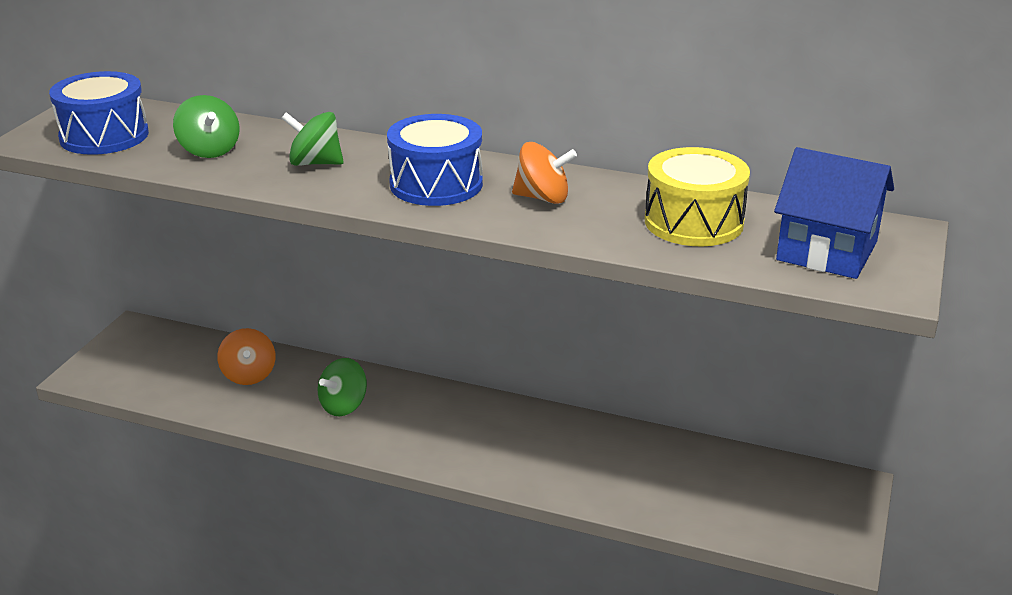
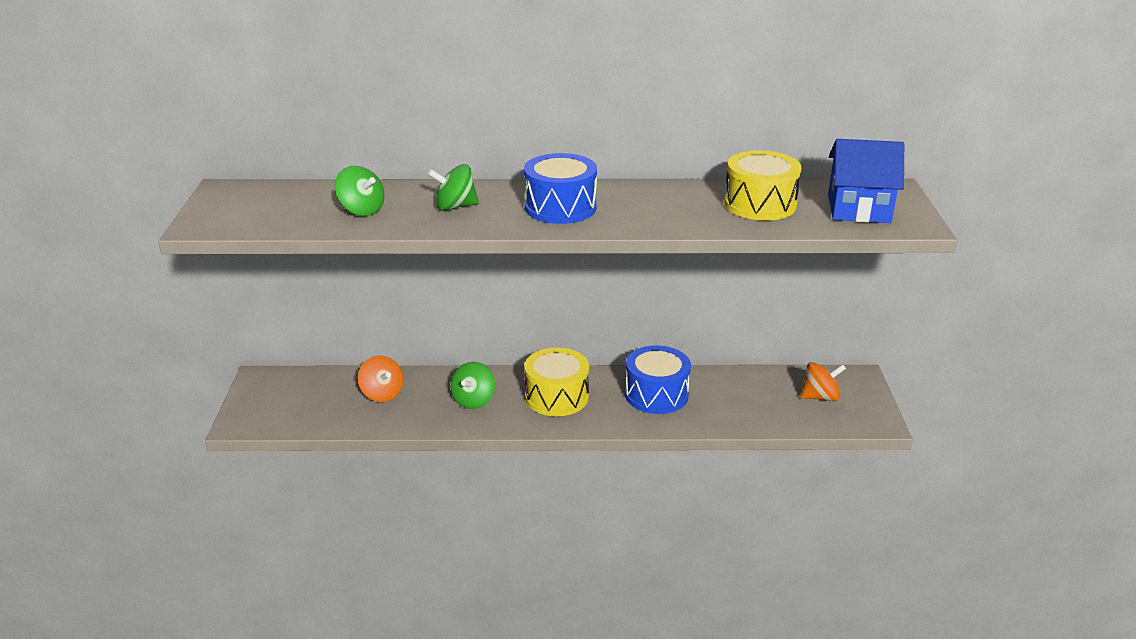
camera: 20 degrees left, 0 degrees up
blue drum [49,71,149,155] -> blue drum moved to [625,345,691,414]
orange spinning top [512,142,577,204] -> orange spinning top moved to [801,362,846,401]
none -> yellow drum [524,347,589,416]

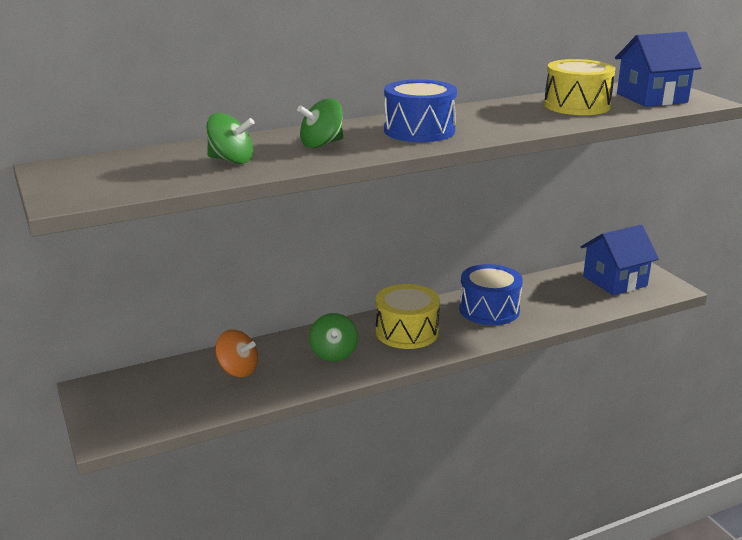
camera: 25 degrees left, 5 degrees down
orange spinning top [801,362,846,401] -> blue house [581,225,659,295]

